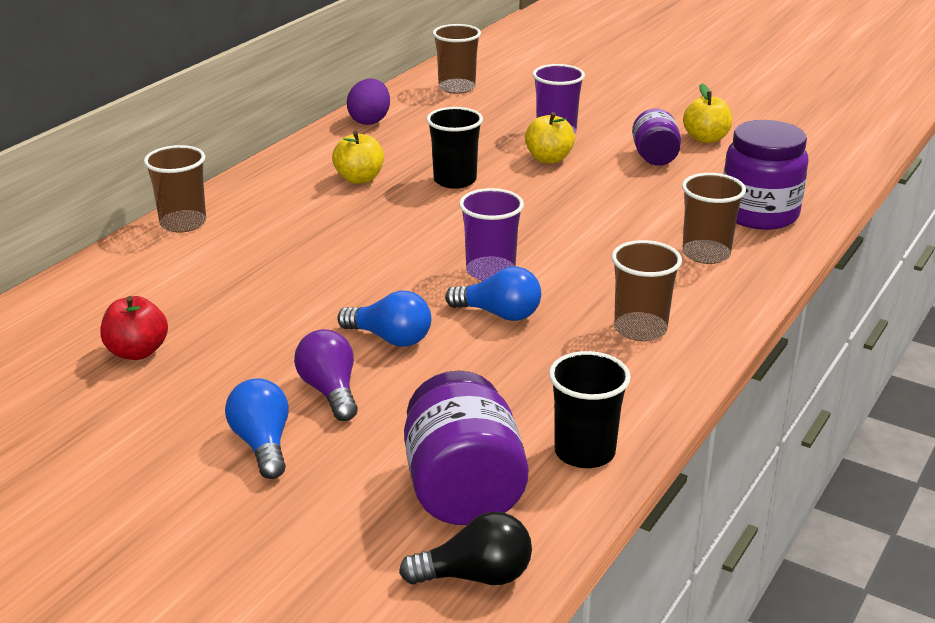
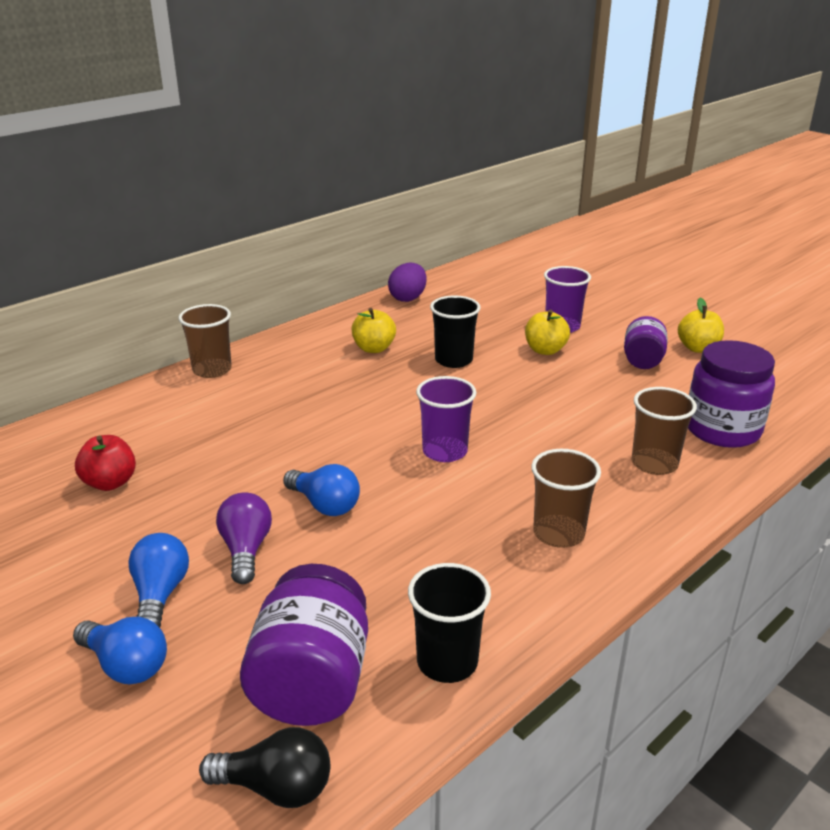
camera: 15 degrees right, 0 degrees up
brown cup [433,24,481,94] -> none
blue light bulb [445,267,541,321] -> blue light bulb moved to [73,617,167,684]

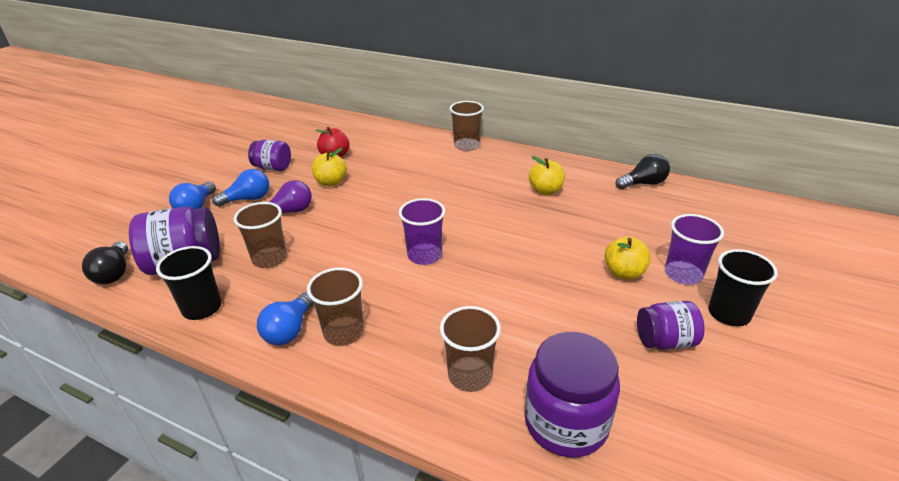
camera: 70 degrees right, 5 degrees up
blue light bulb [283,464,360,516] -> blue light bulb moved to [257,292,314,345]
purple egg [388,263,427,302] -> black light bulb [616,154,670,189]
black cup [430,296,480,368] -> black cup moved to [708,249,778,326]
yellow apple [678,297,724,353] -> yellow apple moved to [312,148,347,186]
none -> brown cup [233,202,287,268]
none -> purple jar [248,140,291,171]

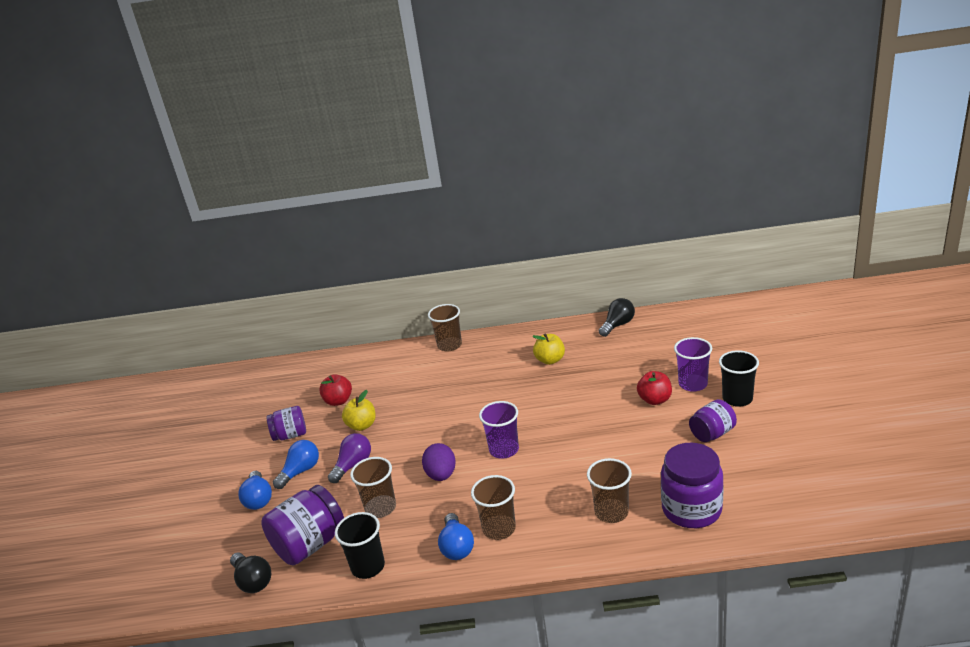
camera: 25 degrees left, 5 degrees down
yellow apple [605,237,651,280] -> red apple [637,371,672,405]
none -> purple egg [422,443,456,481]

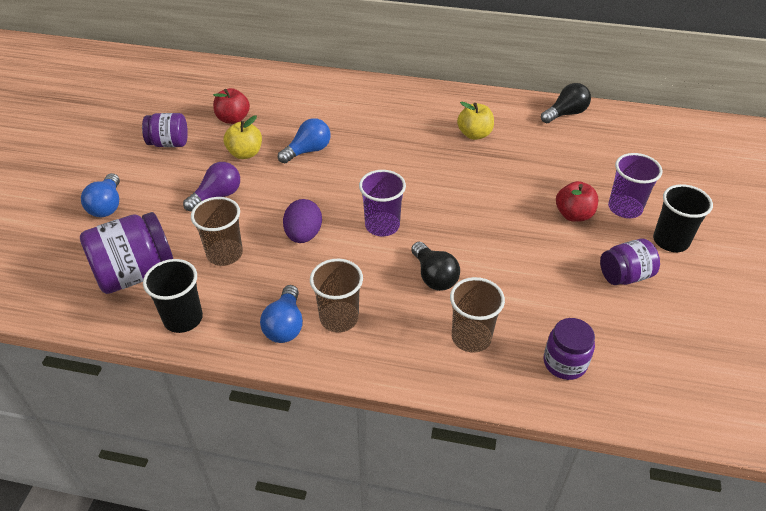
camera: 10 degrees right, 15 degrees up
black light bulb [230,553,271,593] -> black light bulb moved to [411,242,460,291]
blue light bulb [273,440,319,489] -> blue light bulb moved to [278,118,331,163]
brown cup [428,304,462,352] -> none
purple jar [661,442,724,528] -> purple jar [544,318,595,380], size x0.62

